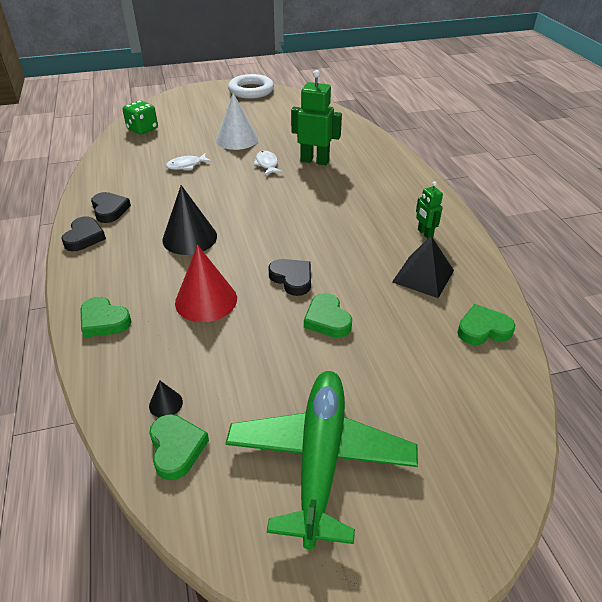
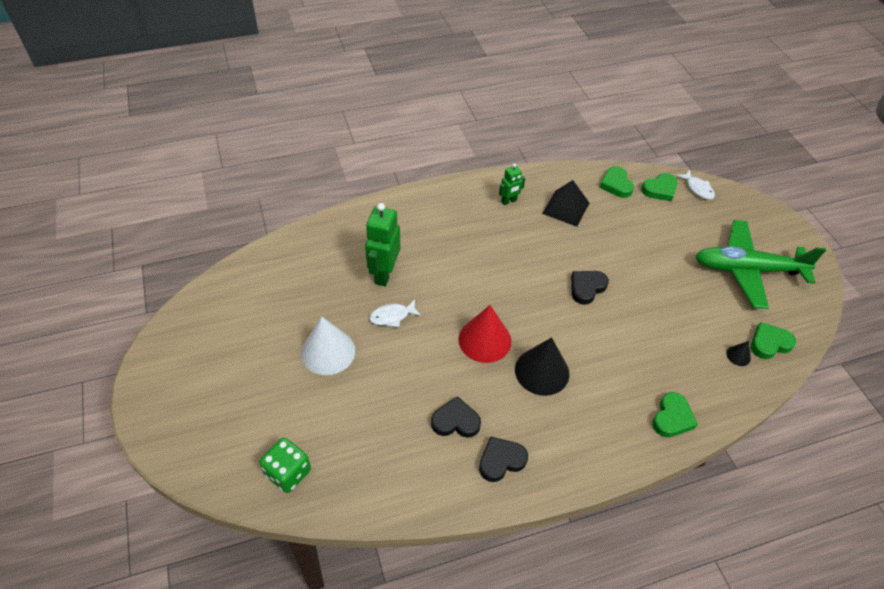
camera: 95 degrees left, 10 degrees up
black heart [61,216,106,251] -> black heart moved to [431,396,481,438]
white fish [166,153,212,170] -> white fish moved to [676,170,715,200]
red cone [175,245,237,322] -> red cone moved to [459,305,511,363]
white ring [228,74,274,99] -> none
green heart [304,293,352,338] -> green heart moved to [641,173,678,202]

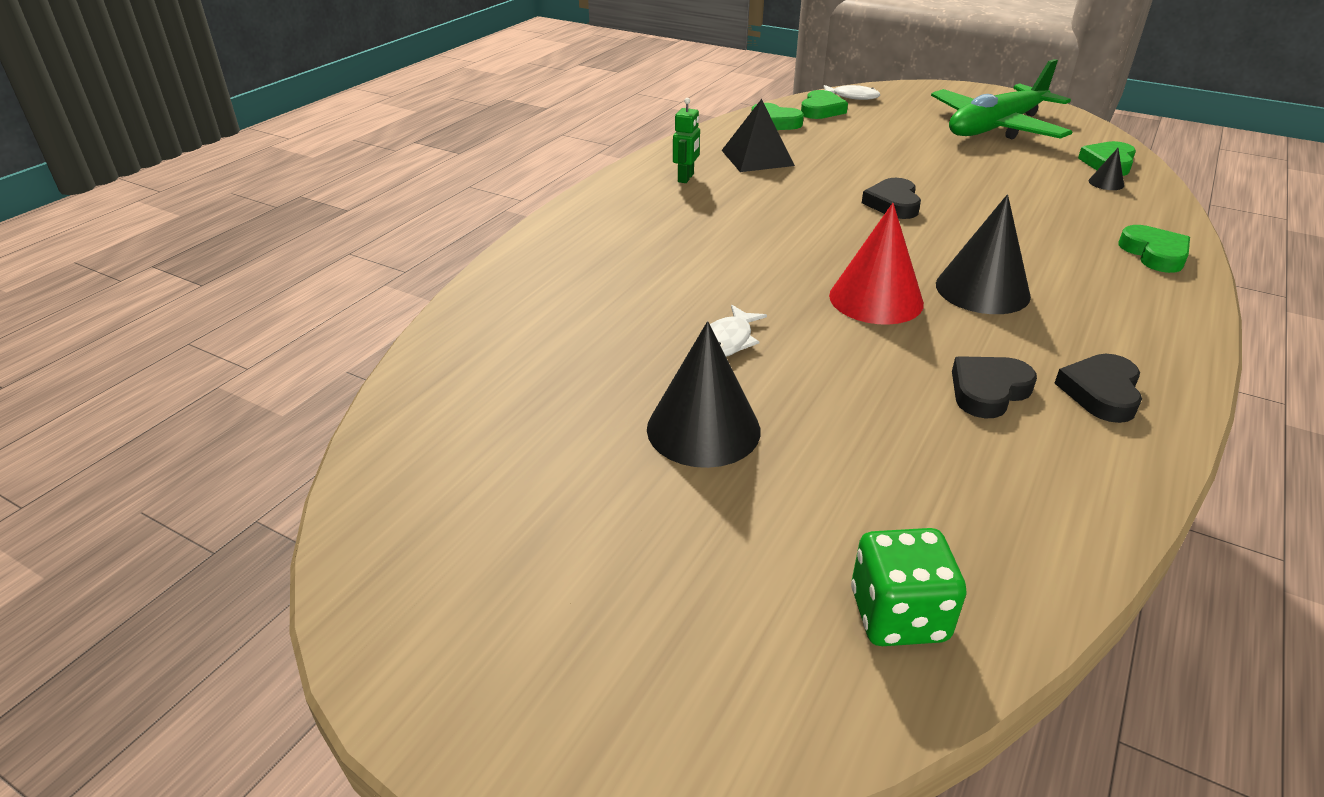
camera: 40 degrees left, 15 degrees down
white cone [301,317,355,375] -> black cone [647,321,761,468]
green robot [365,203,400,286] -> none

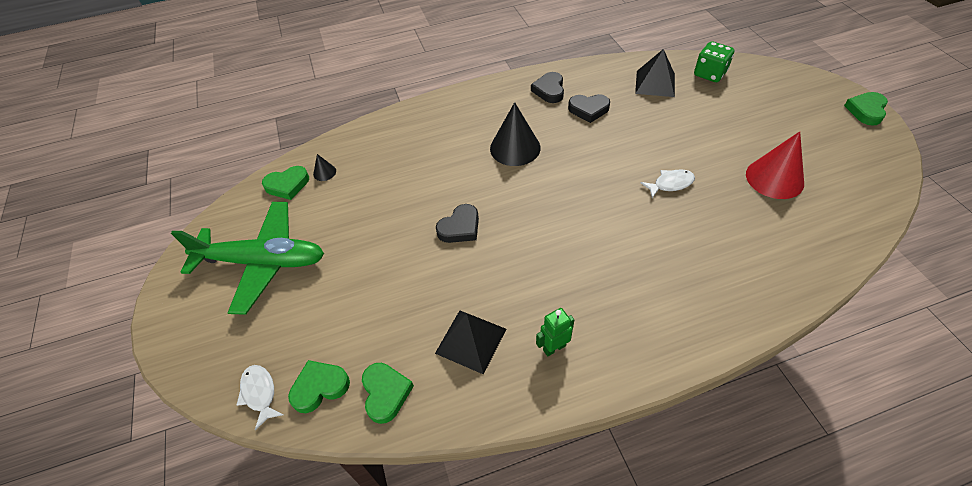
camera: 135 degrees left, 15 degrees up
black cone [647,321,761,468] -> none
red cone [829,203,924,325] -> red cone moved to [746,131,804,199]
black heart [1055,354,1142,423] -> black heart turned 120 degrees clockwise [531,72,564,103]
green heart [1119,225,1190,273] -> green heart moved to [844,92,888,126]
none -> black pyramid [635,49,675,97]

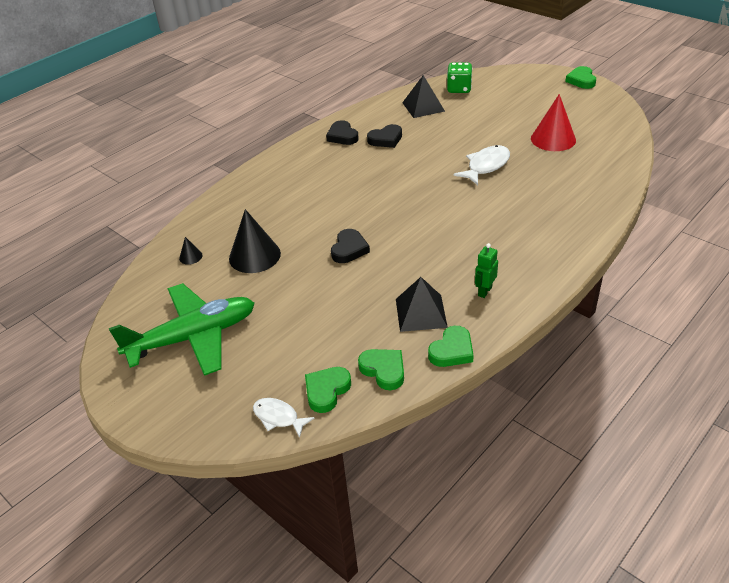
camera: 30 degrees left, 10 degrees down
green heart [262,166,309,200] -> green heart moved to [428,326,474,367]
black cone [490,102,541,166] -> black cone moved to [229,209,281,273]
white fish [641,169,695,198] -> white fish [453,145,510,185], size x1.53

